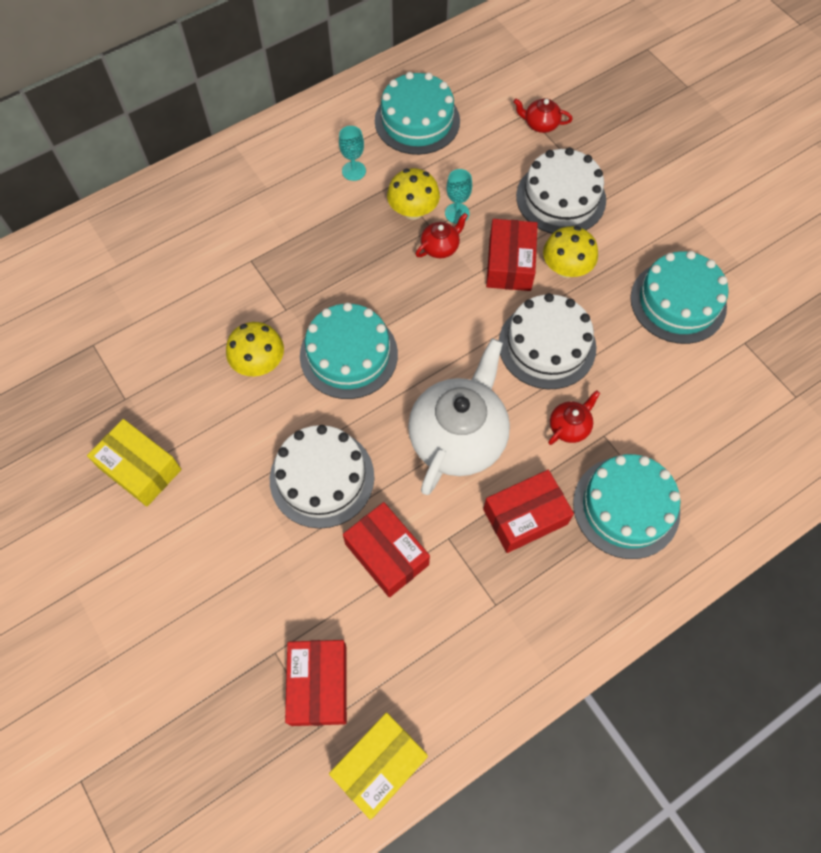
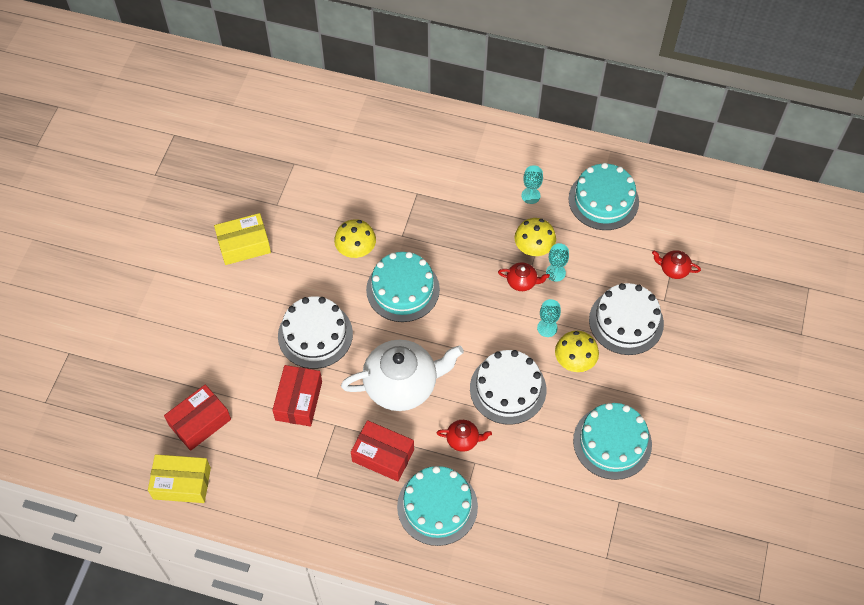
camera: 50 degrees right, 5 degrees down
yellow box [87,419,182,507] -> yellow box turned 75 degrees clockwise [214,213,271,265]
red box [486,219,538,291] -> turquoise goblet [537,299,561,337]
red teapot [514,98,573,133] -> red teapot turned 45 degrees counterclockwise [652,250,701,279]

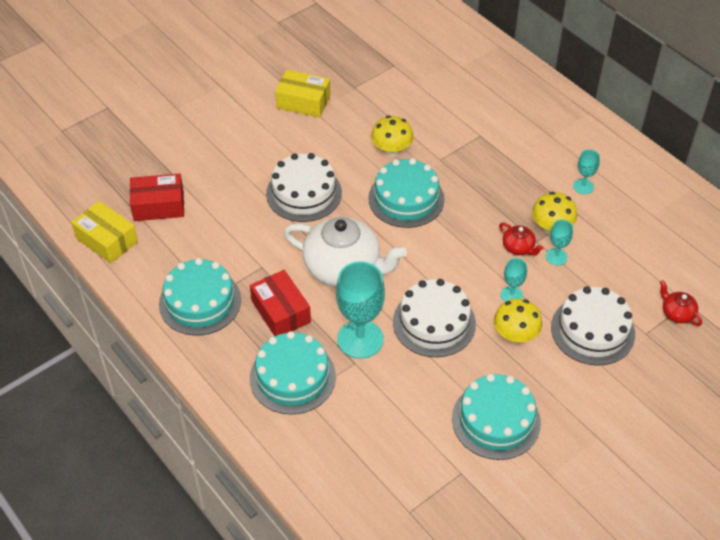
camera: 35 degrees right, 10 degrees down
red box [272,365,322,426] -> none
red teapot [436,420,492,452] -> turquoise goblet [336,261,385,359]
turquoise cake [568,163,639,230] -> turquoise cake moved to [159,258,241,335]

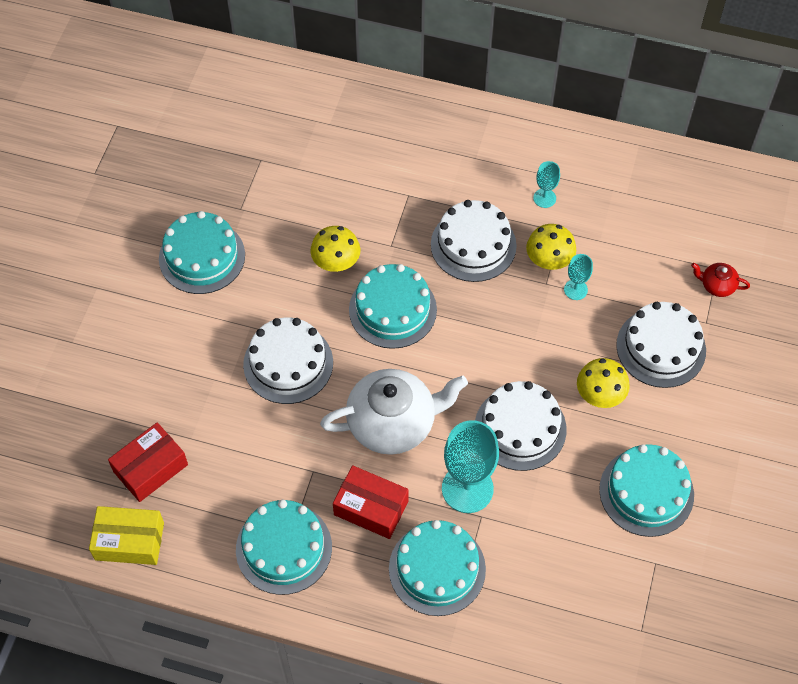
camera: 35 degrees left, 10 degrees up
yellow box [275,70,330,118] -> turquoise cake [159,211,245,294]
red teapot [499,223,543,255] -> none
turquoise goblet [501,258,527,302] -> none
none -> white cake [431,200,517,282]

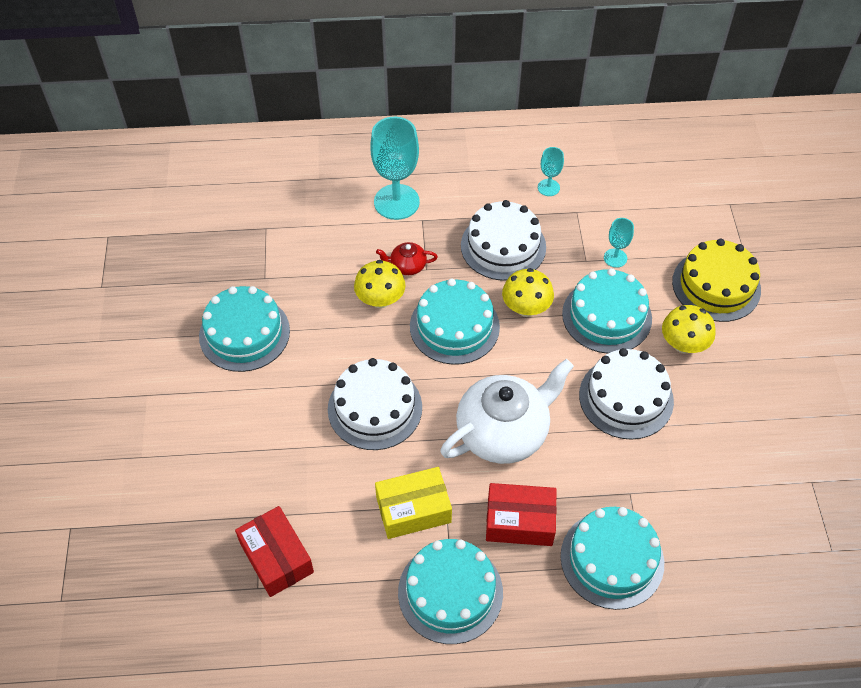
camera: 20 degrees left, 5 degrees down
yellow box [89,506,164,565] -> yellow box moved to [375,467,452,539]
red box [108,423,188,502] -> red box turned 60 degrees counterclockwise [235,506,314,597]
turquoise goblet [442,420,499,513] -> turquoise goblet moved to [370,117,420,220]
yellow mushroom [526,224,576,270] -> yellow mushroom moved to [502,268,554,317]
turquoise cake [599,444,694,537] -> turquoise cake moved to [562,268,652,354]
white cake [616,302,706,388] -> yellow cake [672,238,761,322]
red teapot [691,263,750,297] -> red teapot moved to [376,242,438,275]

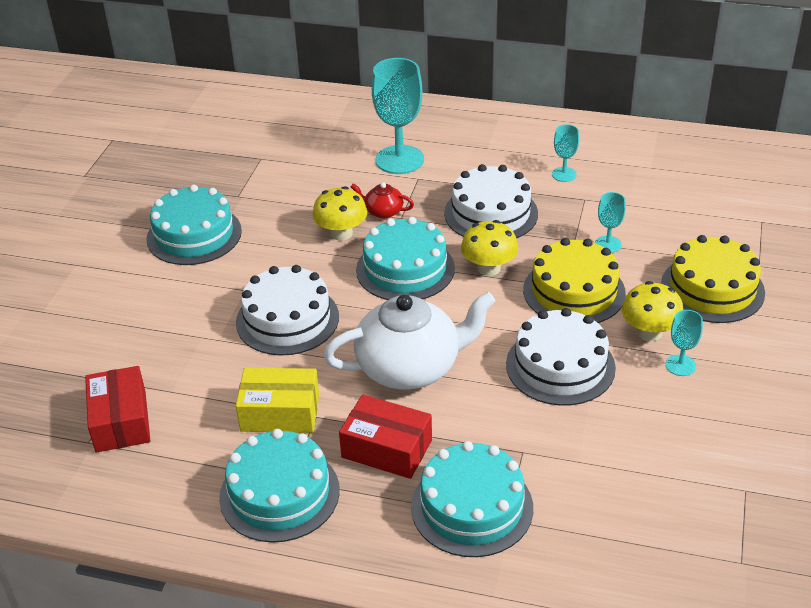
camera: 20 degrees right, 15 degrees down
turquoise cake [562,268,652,354] -> yellow cake [523,238,626,323]
none -> turquoise goblet [666,310,703,376]

